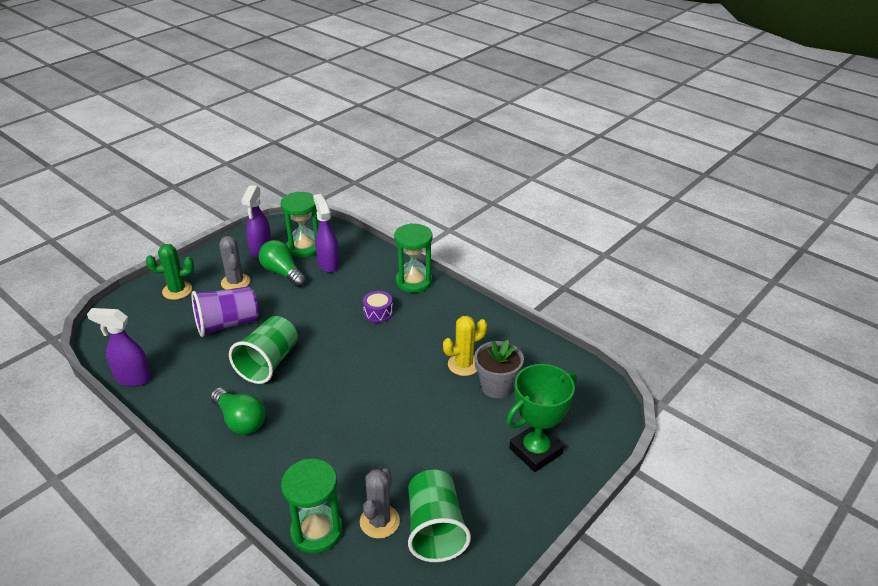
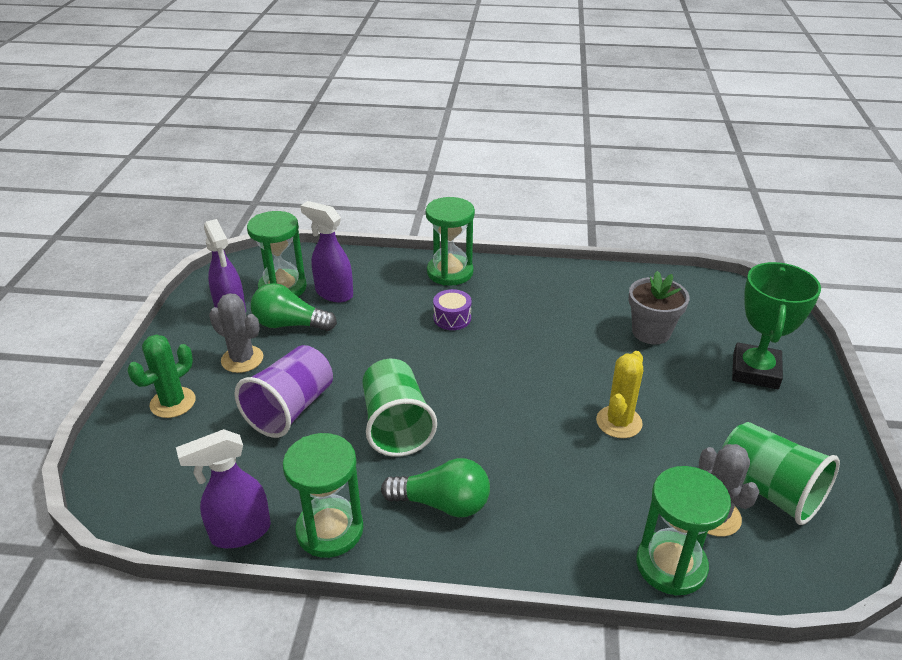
camera: 35 degrees left, 0 degrees up
yellow cactus [443,316,487,376] -> yellow cactus moved to [596,351,643,438]
none -> green hourglass [283,433,364,558]

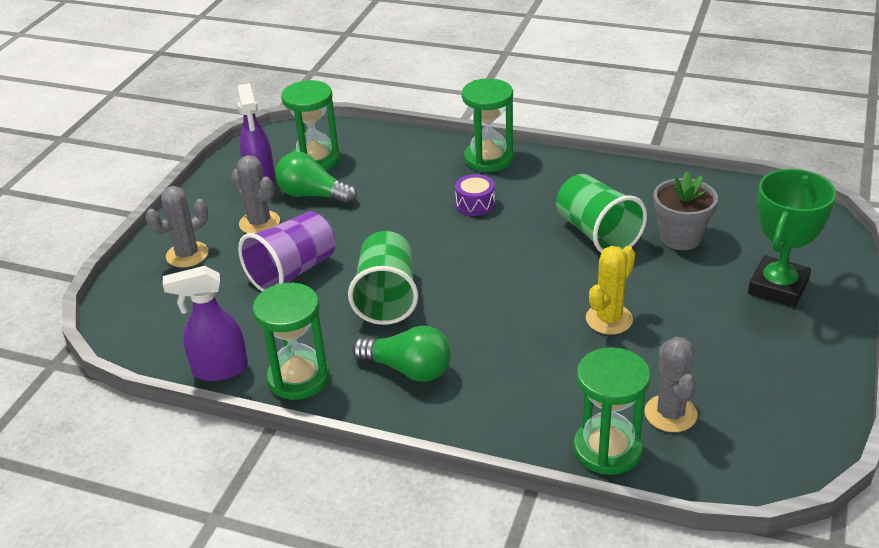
camera: 15 degrees right, 0 degrees up
green cactus [128,334,195,418] -> grey cactus [146,186,208,268]
purple spray bottle [300,201,353,302] -> none
green cup [722,422,840,525] -> green cup moved to [556,174,647,253]

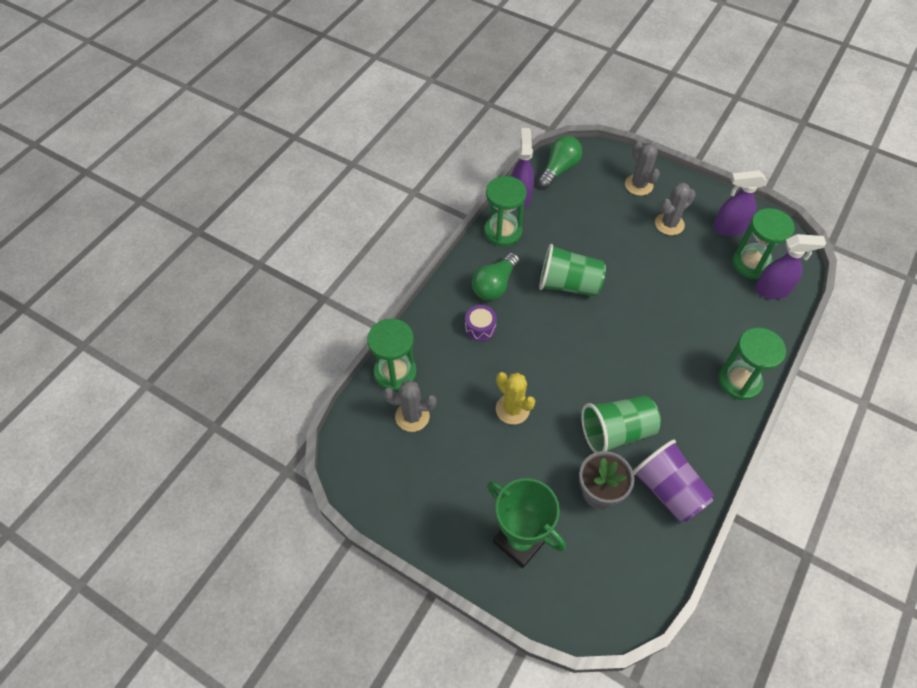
camera: 100 degrees right, 20 degrees up
purple cup [238,211,335,291] -> purple cup moved to [633,439,714,522]
green light bulb [275,152,357,205] -> green light bulb moved to [538,136,582,188]
purple drum [455,174,495,216] -> purple drum moved to [465,305,497,341]
none -> purple spray bottle [755,234,826,299]

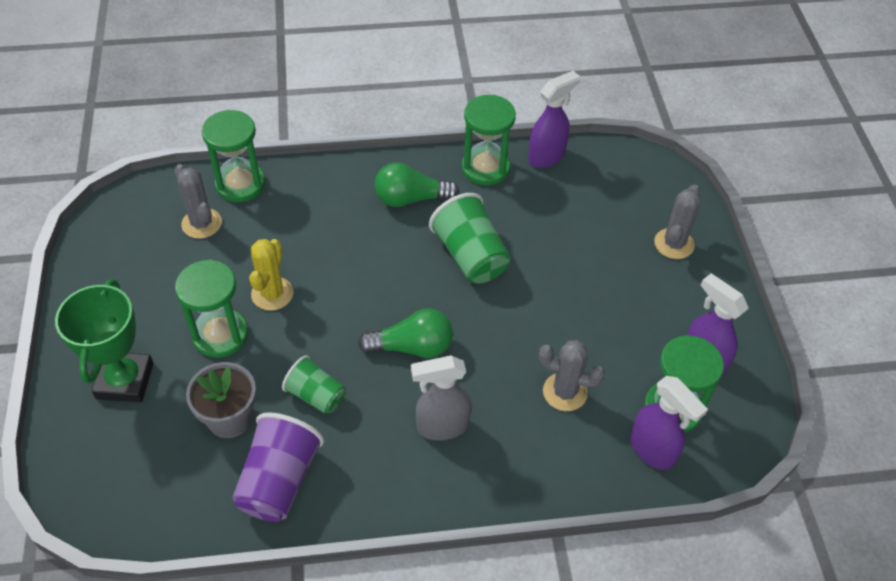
camera: 50 degrees right, 5 degrees down
purple drum [465,305,497,341] -> none
green light bulb [538,136,582,188] -> green light bulb moved to [358,308,453,358]
green cup [581,396,661,453] -> green cup [282,355,345,414], size x0.63
grey cactus [655,182,696,235] -> grey cactus moved to [539,340,605,411]
green hourglass [718,328,786,400] -> green hourglass moved to [175,260,248,358]
none -> grey spray bottle [411,355,472,440]

